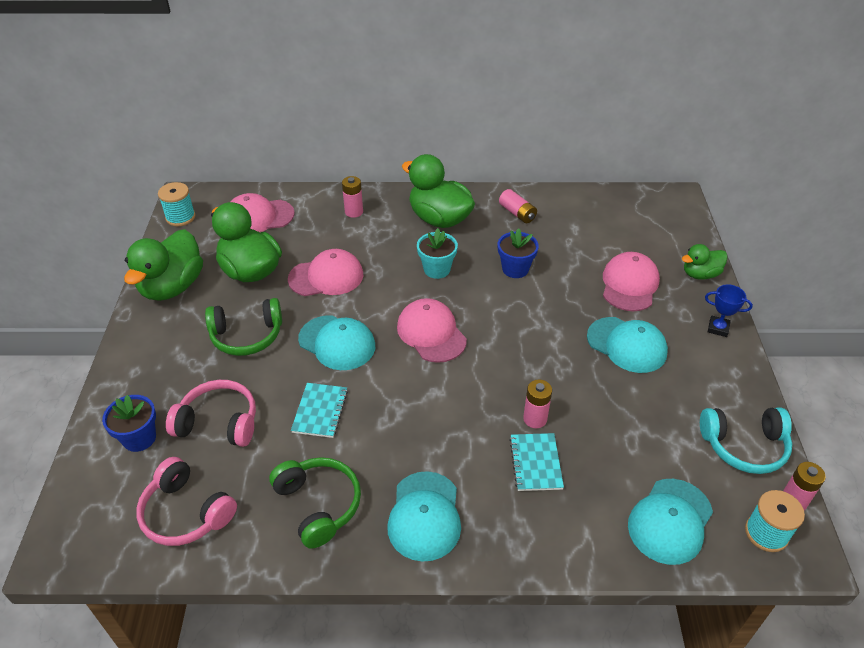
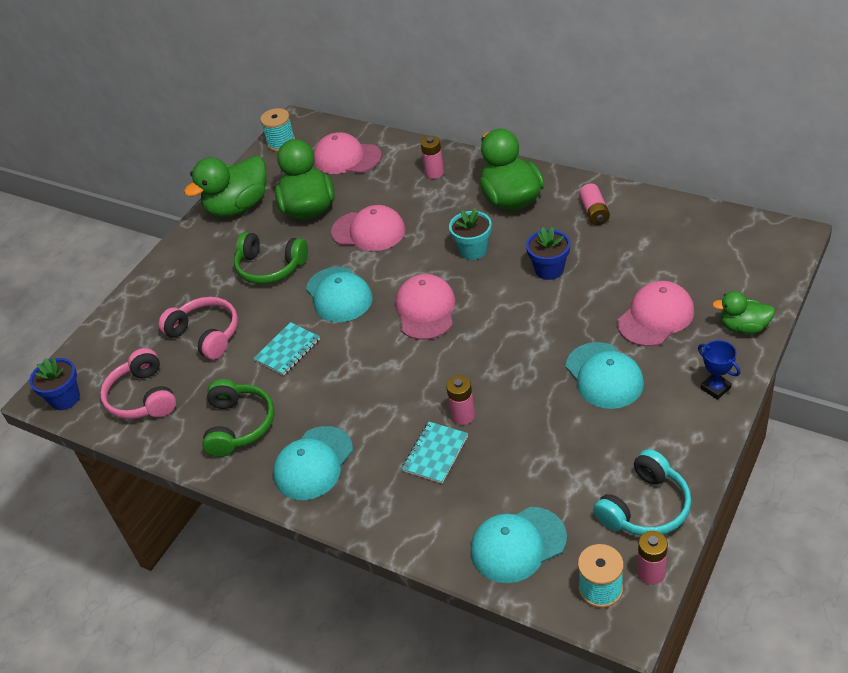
camera: 35 degrees right, 0 degrees up
blue flower pot [102,395,156,452] -> blue flower pot moved to [29,358,80,410]
turquoise headphones [700,408,792,474] -> turquoise headphones turned 75 degrees counterclockwise [593,449,691,536]

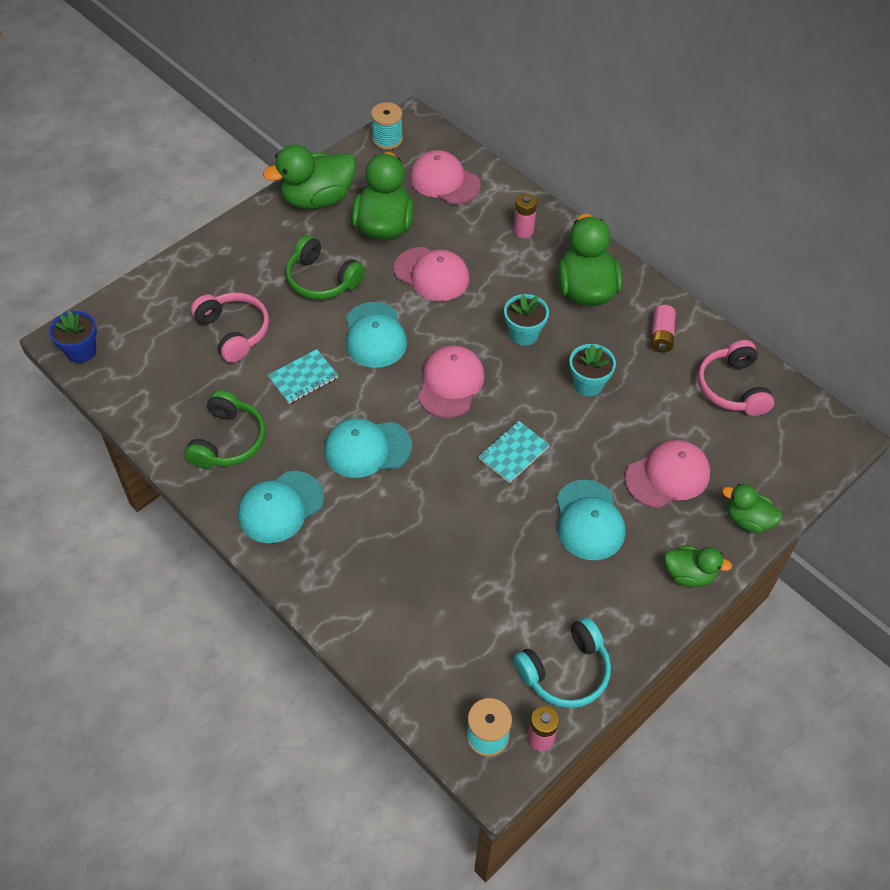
camera: 10 degrees right, 10 degrees up
pink headphones [100,348,176,419] -> pink headphones moved to [698,340,774,416]
turquoise notebook [402,422,468,484] -> turquoise notebook moved to [478,421,550,483]
pink battery [446,375,475,425] -> none
turquoise cap [471,507,567,583] -> turquoise cap moved to [324,418,412,478]
blue flower pot [526,227,570,280] -> turquoise flower pot [569,344,616,396]
blue trophy [698,340,740,400] -> green duck [664,546,732,587]

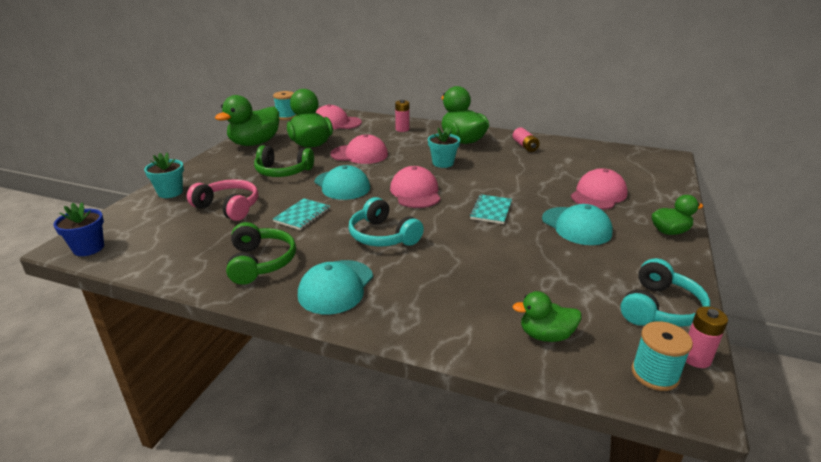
camera: 25 degrees left, 25 degrees down
turquoise cap [324,418,412,478] -> turquoise headphones [349,197,424,247]
turquoise flower pot [569,344,616,396] -> turquoise flower pot moved to [144,153,184,198]
pink headphones [698,340,774,416] -> none
green duck [722,484,782,533] -> green duck moved to [513,291,582,342]

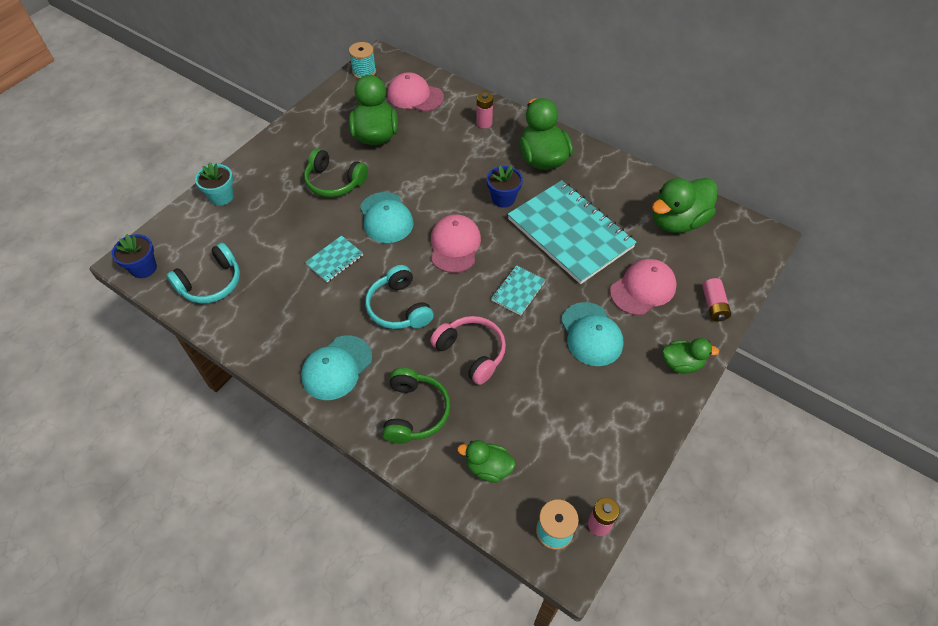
camera: 15 degrees right, 25 degrees up
pink headphones [187,179,258,221] -> pink headphones moved to [430,316,506,385]
green duck [215,95,279,146] -> green duck moved to [652,178,718,233]
green headphones [226,222,296,285] -> green headphones moved to [382,368,451,444]
pink cap [330,134,388,164] -> none
turquoise flower pot [428,127,460,168] -> blue flower pot [487,165,523,208]
pink battery [513,127,540,152] -> pink battery moved to [702,278,731,321]
turquoise headphones [620,258,710,327] -> turquoise headphones moved to [167,243,240,303]
none -> turquoise notebook [508,180,637,284]

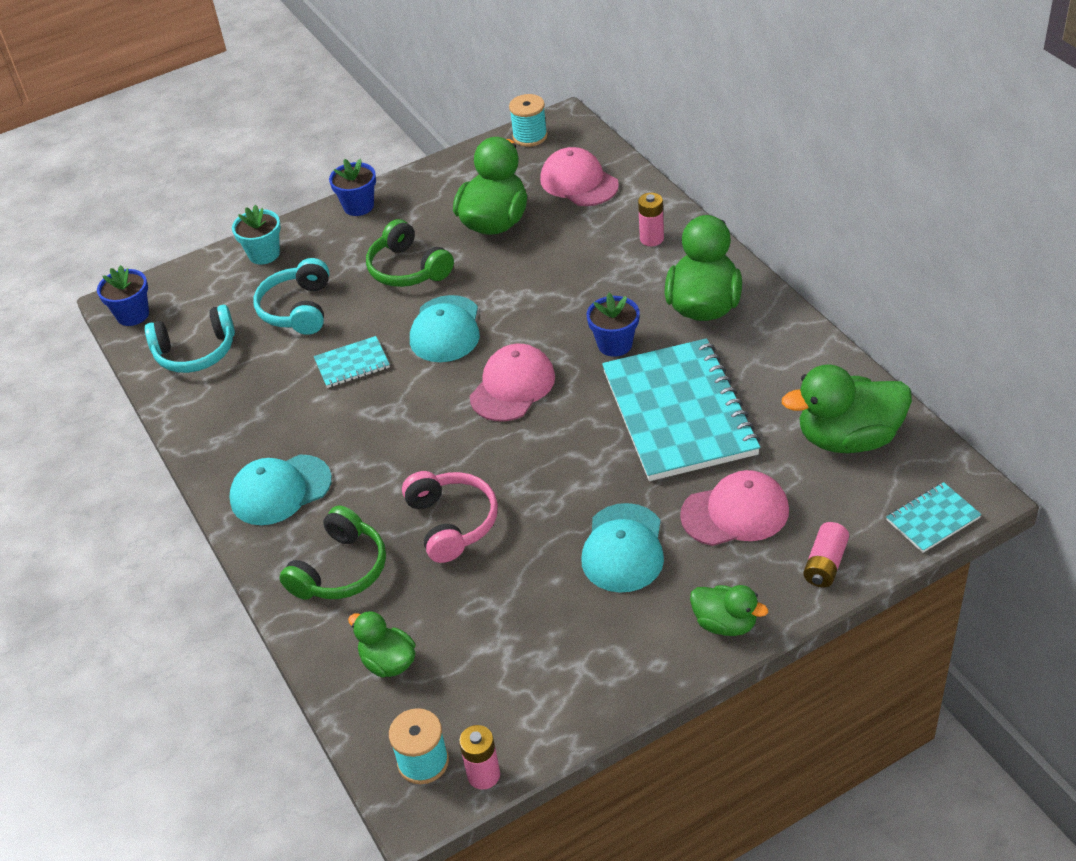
camera: 30 degrees right, 10 degrees down
turquoise headphones [365,265,434,329] -> turquoise headphones moved to [253,258,329,335]
turquoise notebook [491,265,546,316] -> turquoise notebook moved to [886,482,982,553]
none -> blue flower pot [329,159,376,216]

